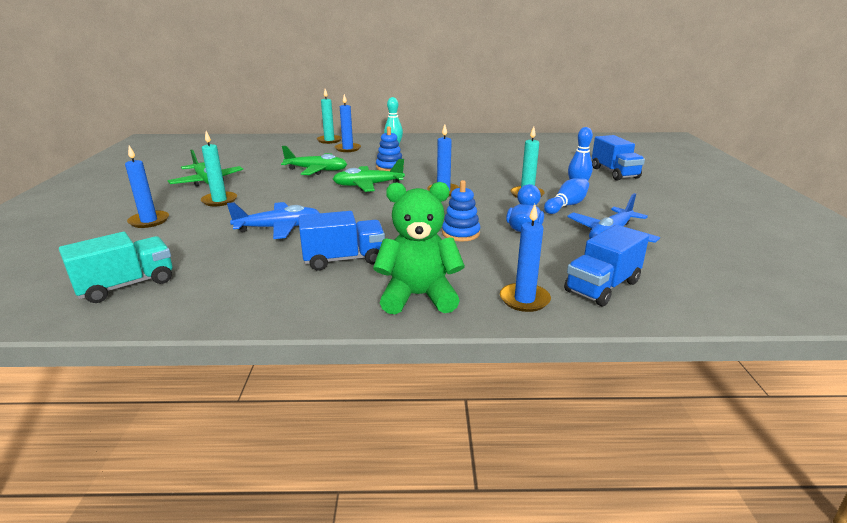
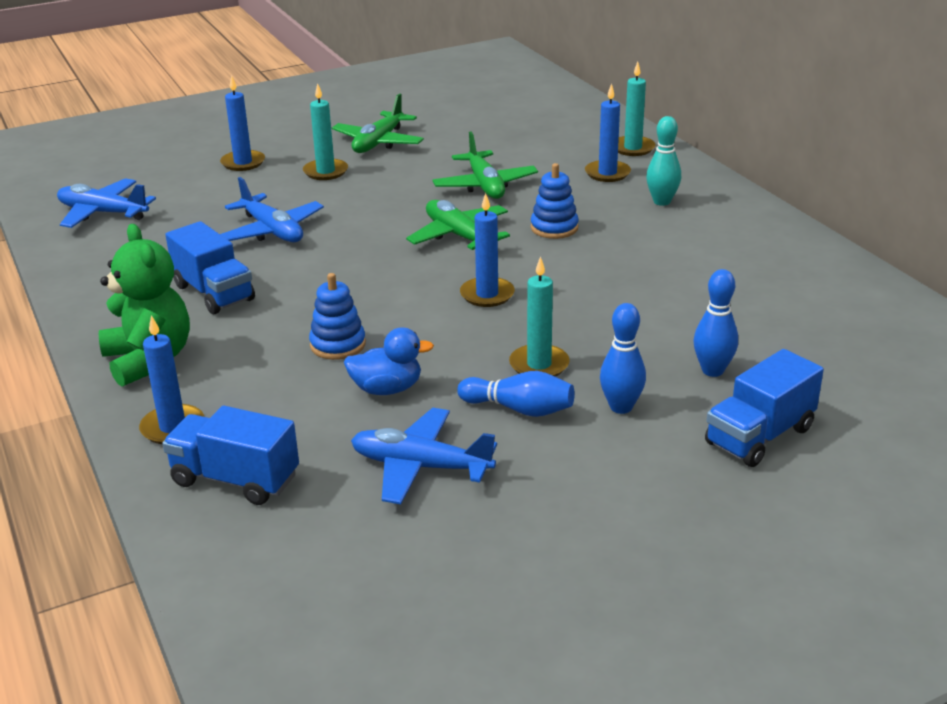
camera: 65 degrees right, 5 degrees up
turquoise truck [59,232,172,303] -> blue plane [57,179,156,228]
none -> blue bowling pin [693,269,738,377]

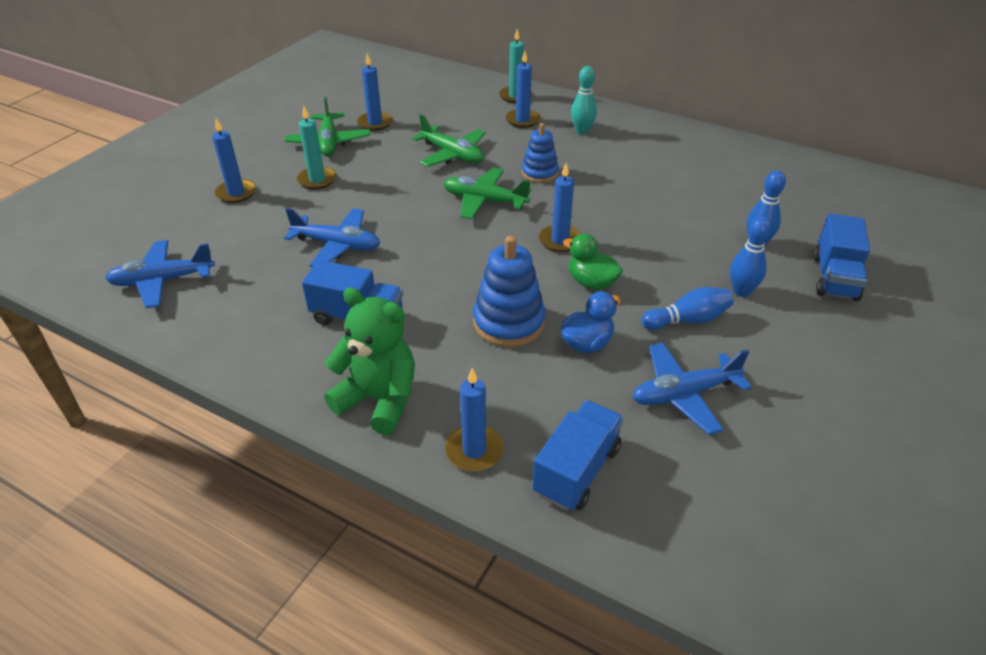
camera: 35 degrees left, 10 degrees up
blue truck [162,406,299,505] -> blue truck turned 135 degrees clockwise [533,400,624,511]
blue stacking toy [309,273,366,360] -> blue stacking toy [473,236,546,347], size x1.52
turquoise candle [509,256,570,377] -> none
none -> blue candle [357,53,393,131]
none -> green duck [563,234,623,290]

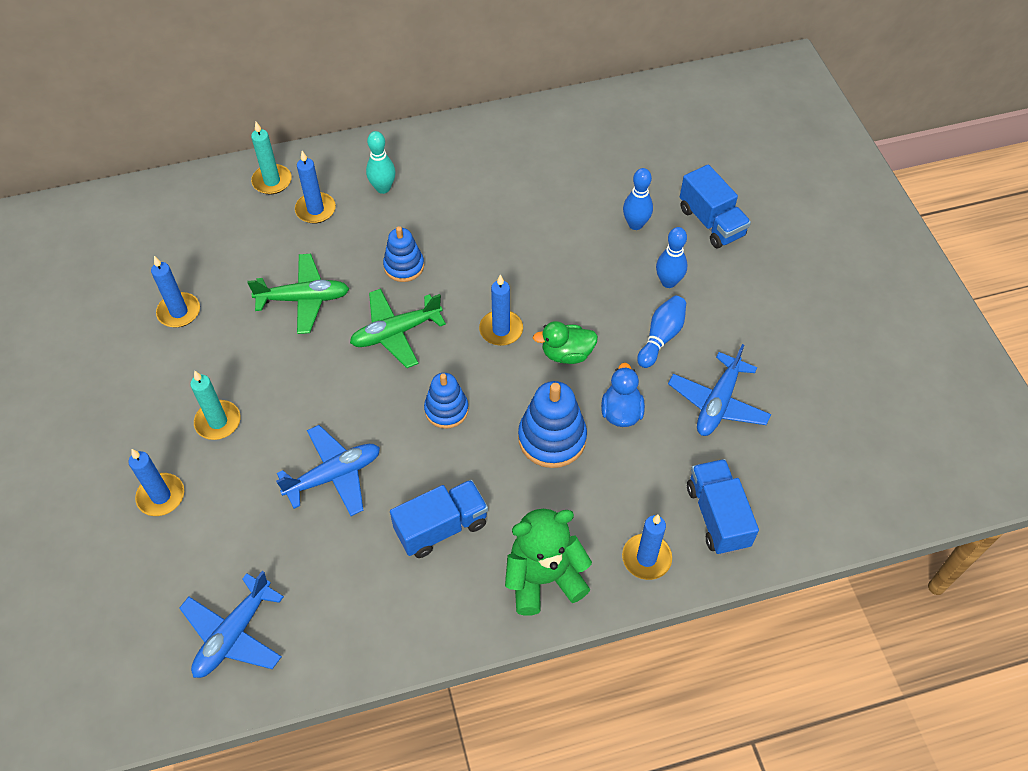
camera: 45 degrees left, 15 degrees up
green plane [285,97,370,156] -> none
none -> blue stacking toy [424,373,469,429]

